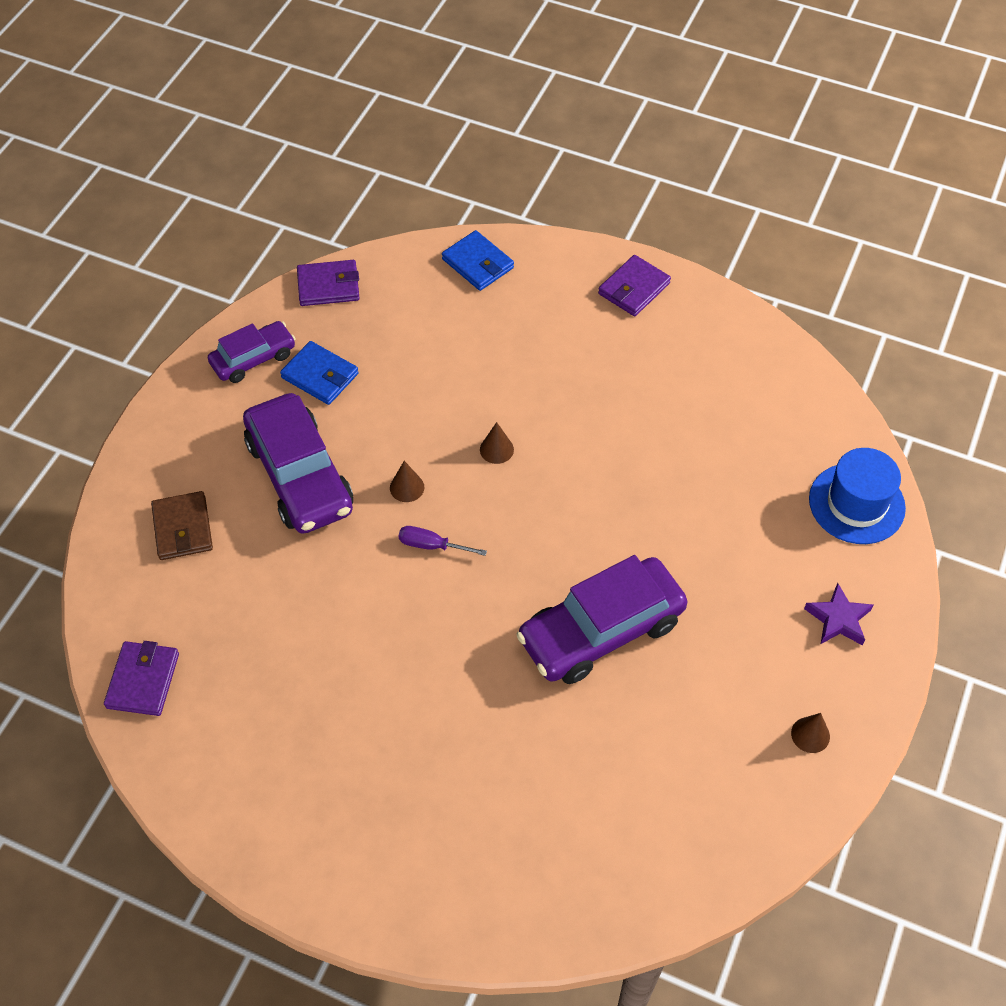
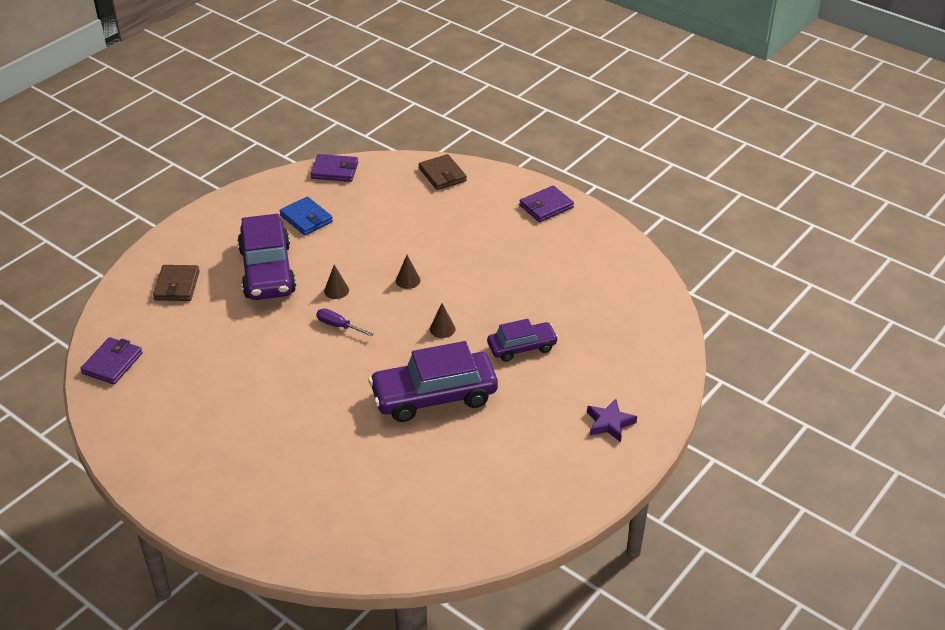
camera: 15 degrees right, 15 degrees down
purple car [208,321,296,383] -> purple car moved to [487,319,559,362]
blue wallet [442,230,514,291] -> brown wallet [419,154,467,190]
brown cone [791,713,830,753] -> brown cone moved to [430,303,455,338]
blue hat [809,448,906,544] -> none

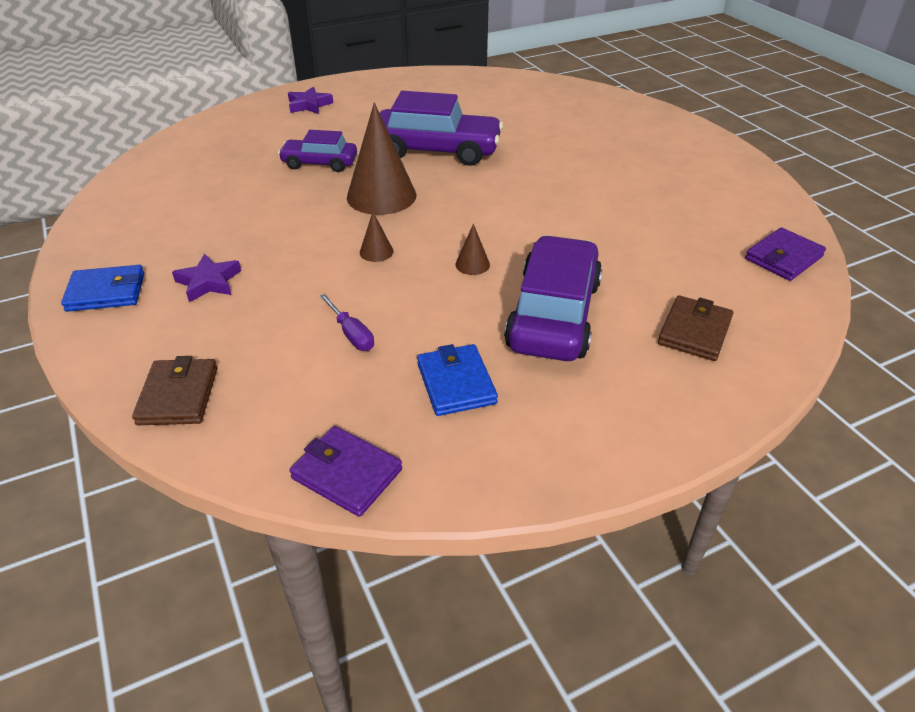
camera: 155 degrees left, 0 degrees up
purple screwdriver [316,308,373,336] -> purple screwdriver moved to [320,294,374,351]
brown cone [430,303,455,338] -> brown cone [347,102,416,215], size x2.28
purple wallet [519,185,574,222] -> blue wallet [61,265,144,312]
none -> purple star [172,254,241,302]

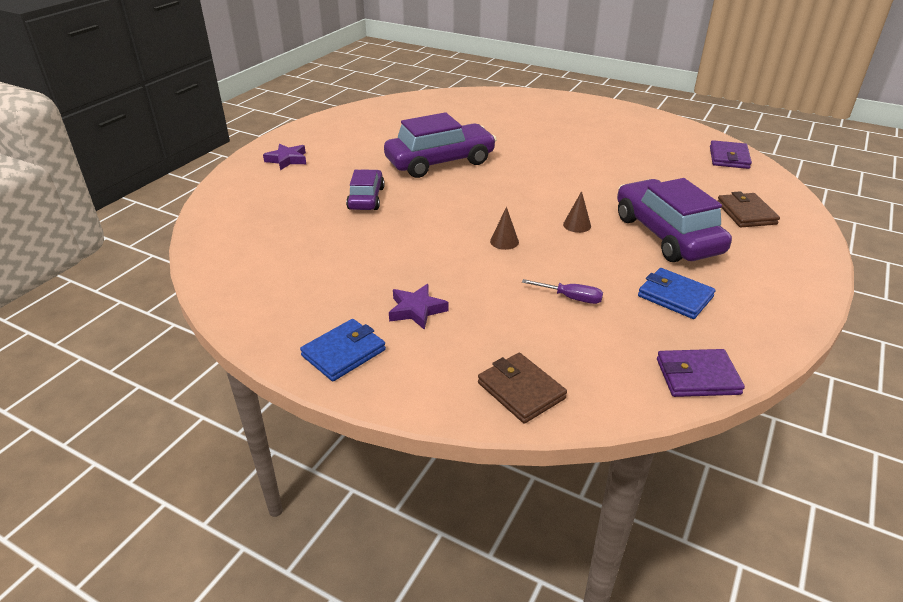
camera: 35 degrees left, 5 degrees down
purple car [278,130,357,172] -> purple car turned 120 degrees clockwise [346,170,385,210]
brown cone [347,102,416,215] -> none

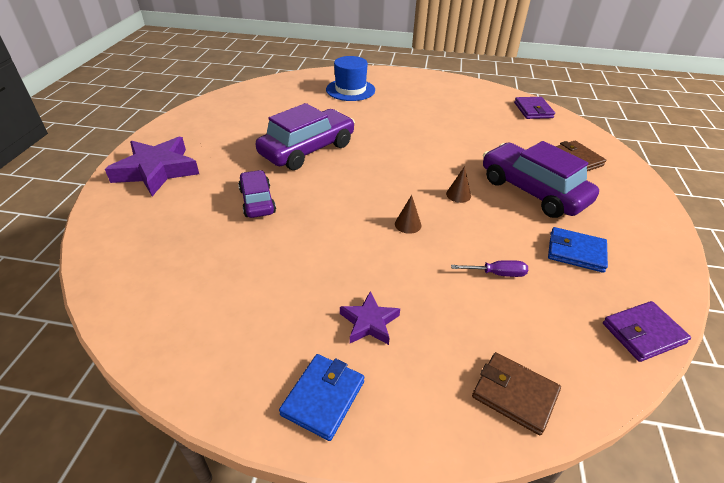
camera: 20 degrees left, 5 degrees up
purple star [263,144,306,170] -> purple star [105,137,199,196], size x1.91
none -> blue hat [326,56,375,101]

